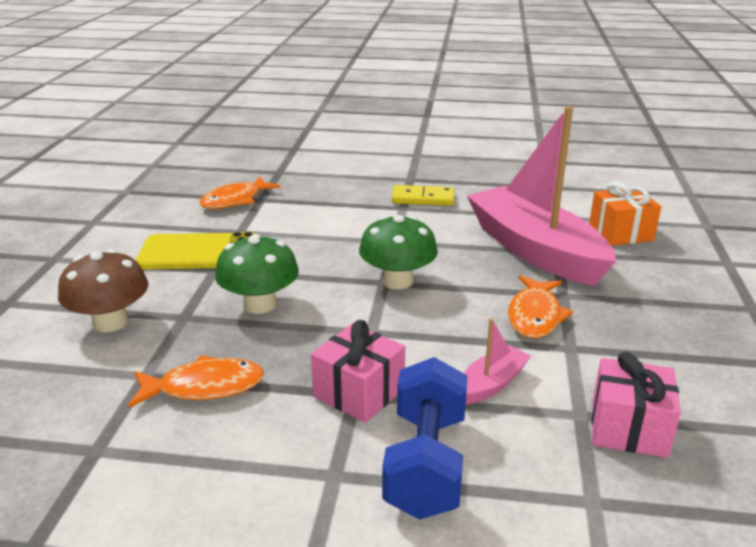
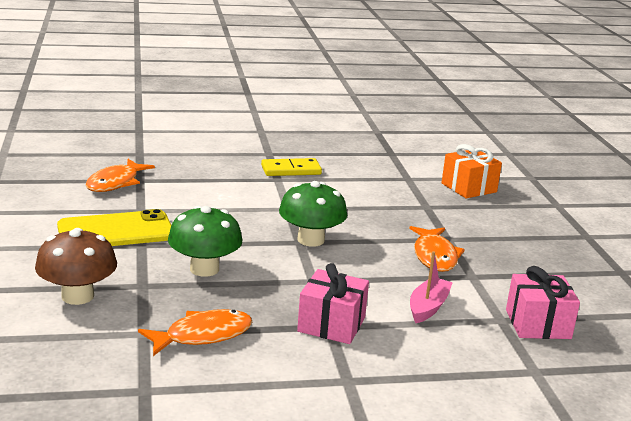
camera: 20 degrees left, 5 degrees down
blue dumbbell [382,357,467,520] -> none
pink boat [467,106,616,286] -> none

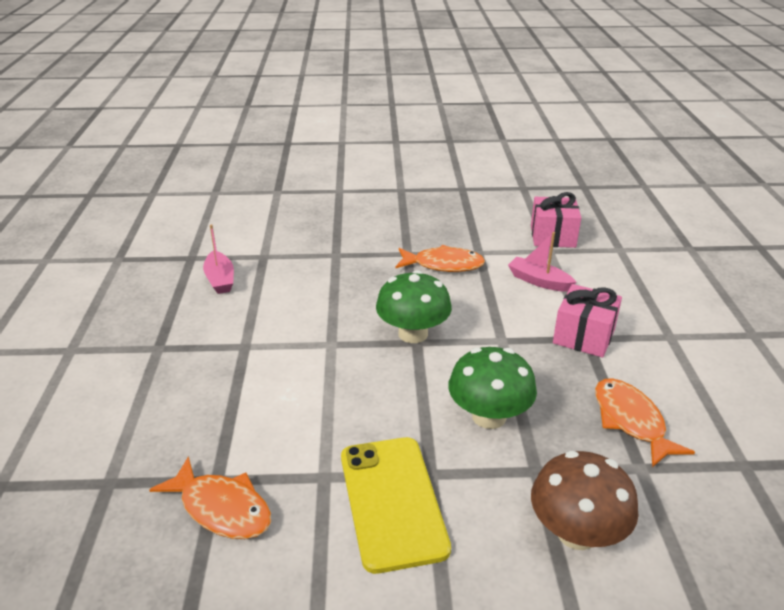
camera: 80 degrees left, 10 degrees up
yellow domino [261,158,322,176] -> none
orange gift [442,144,502,198] -> none
none -> pink boat [203,224,234,294]

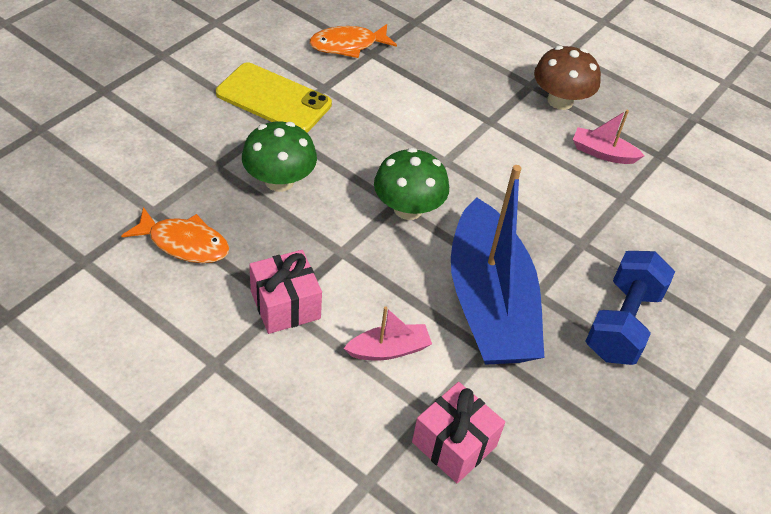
camera: 125 degrees right, 15 degrees up
orange fish [396,245,485,272] -> blue boat [451,165,545,365]
brown mushroom [531,451,639,550] -> brown mushroom moved to [534,46,601,110]
none -> blue dumbbell [586,251,675,365]

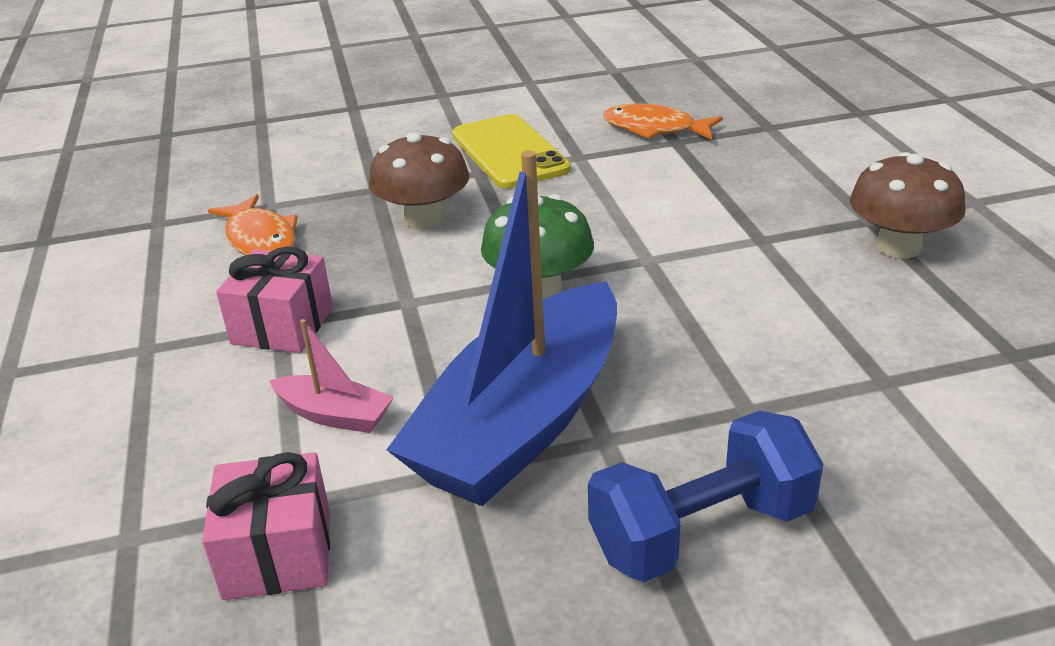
camera: 45 degrees right, 15 degrees down
green mushroom [242,121,317,192] -> brown mushroom [369,133,469,230]
pink boat [573,110,645,164] -> none

